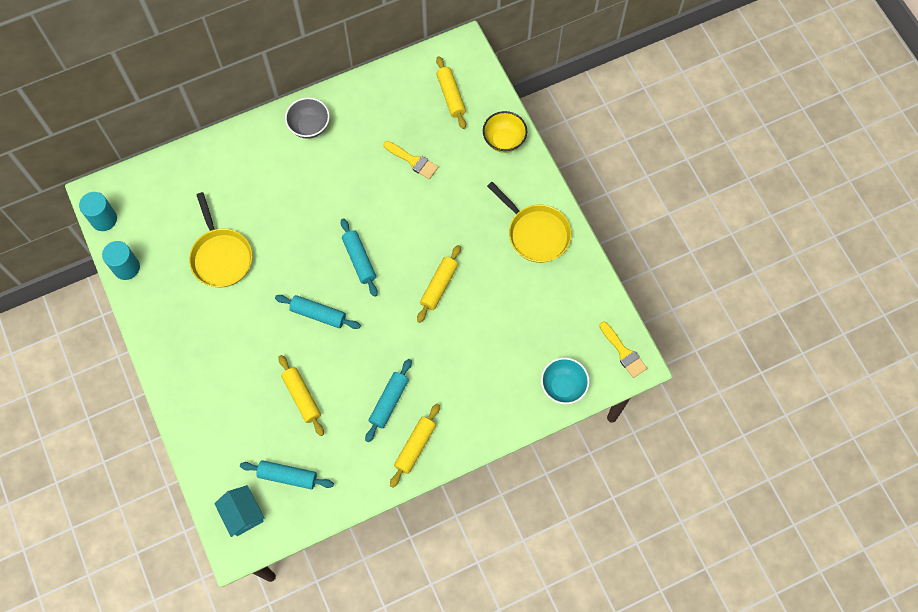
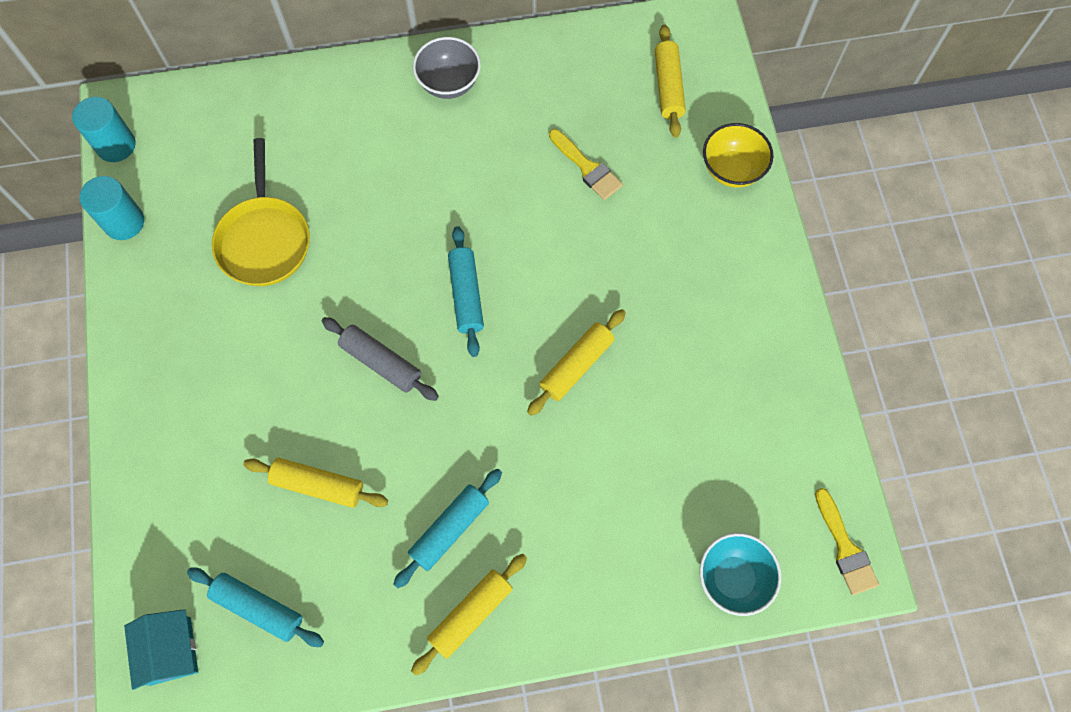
camera: 15 degrees right, 0 degrees up
turquoise rolling pin [275,295,361,329] -> grey rolling pin [322,317,439,401]
yellow rolling pin [279,355,324,436] -> yellow rolling pin turned 60 degrees counterclockwise [243,458,388,508]
yellow pan [487,182,572,263] -> none

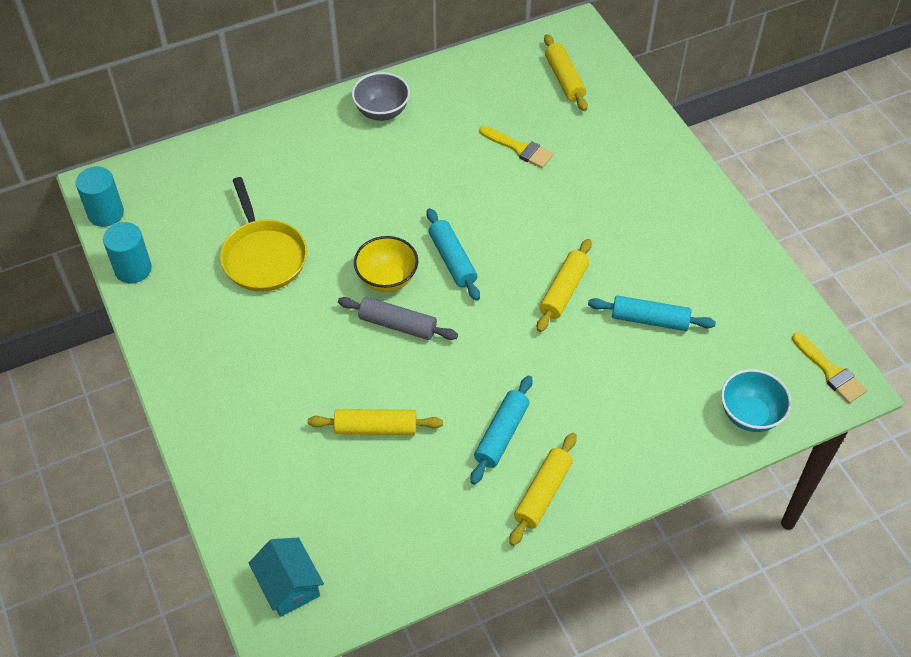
camera: 15 degrees left, 15 degrees down
turquoise rolling pin [187,568,324,647] -> turquoise rolling pin moved to [588,295,716,331]
yellow bowl [703,123,774,187] -> yellow bowl moved to [354,236,418,292]

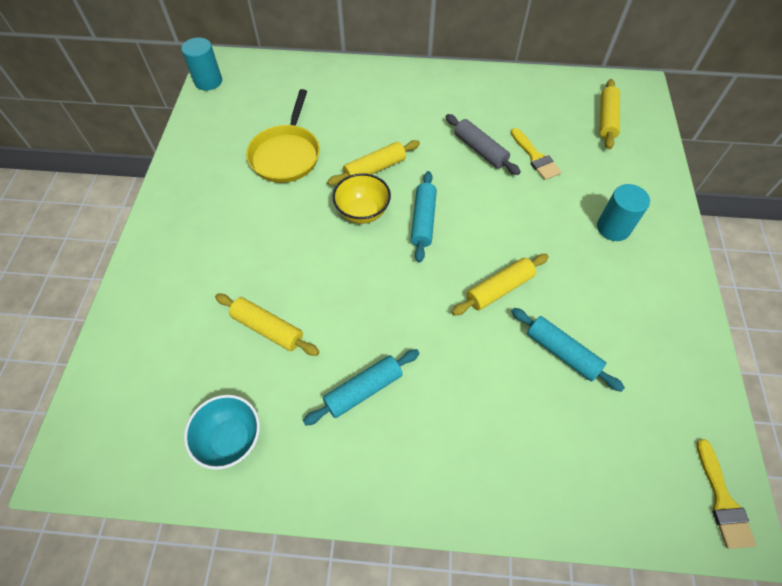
camera: 30 degrees right, 5 degrees up
turquoise cylinder [103,222,152,283] -> turquoise cylinder moved to [597,184,650,241]
turquoise house [248,538,324,617] -> none
grey rolling pin [338,297,458,340] -> grey rolling pin moved to [446,114,521,175]
grey bowl [352,72,410,121] -> none
yellow rolling pin [509,433,577,546] -> yellow rolling pin moved to [327,140,420,185]
turquoise bowl [721,369,791,432] -> turquoise bowl moved to [184,395,260,470]

